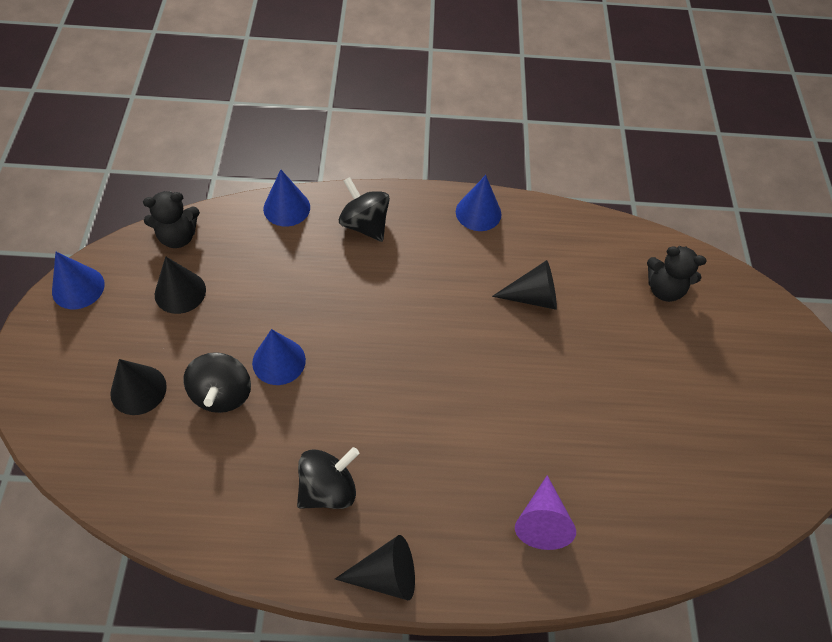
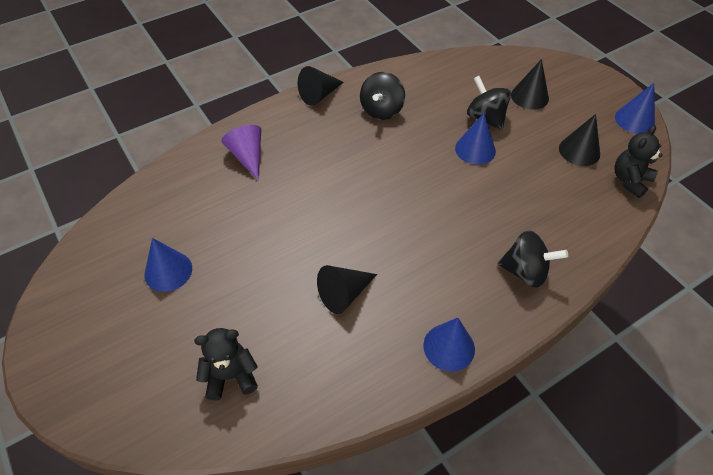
camera: 150 degrees right, 5 degrees down
blue cone [263,169,310,226] -> blue cone moved to [144,238,192,292]

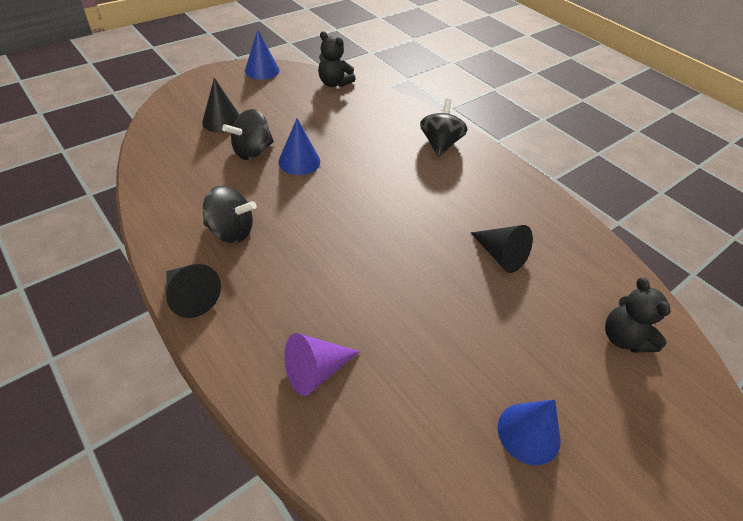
camera: 100 degrees left, 5 degrees down
blue cone [423,317,475,371] -> none
black cone [559,114,600,166] -> none

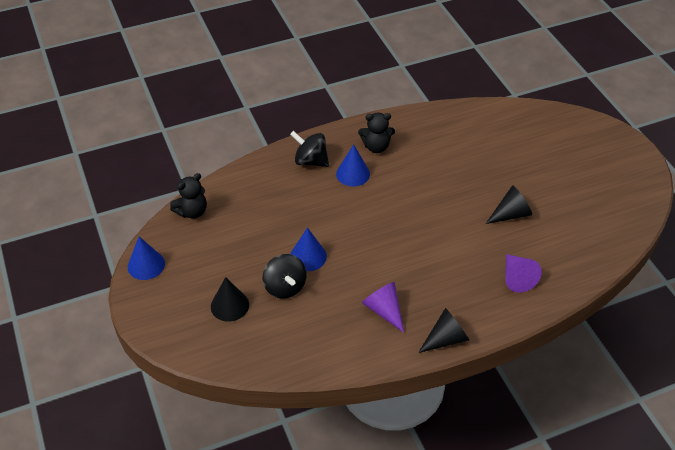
camera: 70 degrees left, 0 degrees up
black spinning top [203,185,256,243] -> purple cone [362,282,404,333]
black cone [471,225,533,273] -> black cone moved to [486,185,532,224]
blue cone [498,399,561,465] -> blue cone moved to [336,144,370,186]
black teddy bear [605,277,670,353] -> black teddy bear moved to [358,112,395,153]

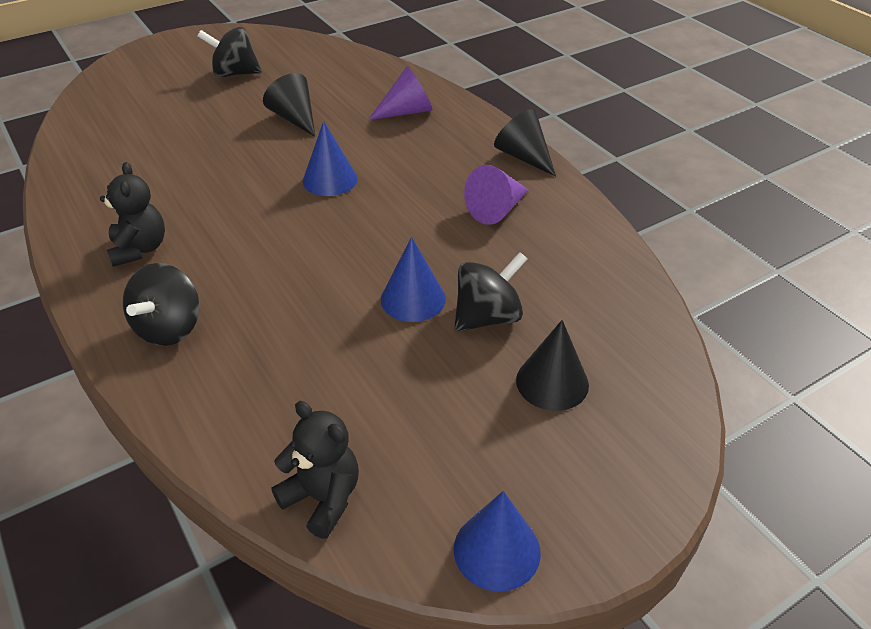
camera: 100 degrees left, 5 degrees down
blue cone [336,144,370,186] -> blue cone moved to [303,121,358,196]
none -> black spinning top [198,27,262,77]

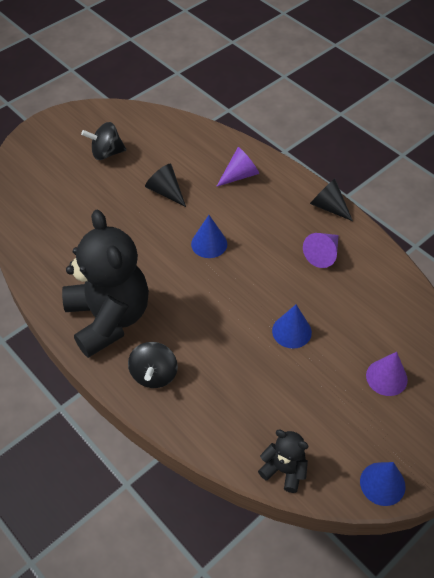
camera: 10 degrees left, 10 degrees up
black teddy bear [100,162,165,267] -> black teddy bear [62,210,149,358], size x2.23
black spinning top [454,252,527,332] -> none
black cone [516,320,589,411] -> purple cone [366,352,408,396]

